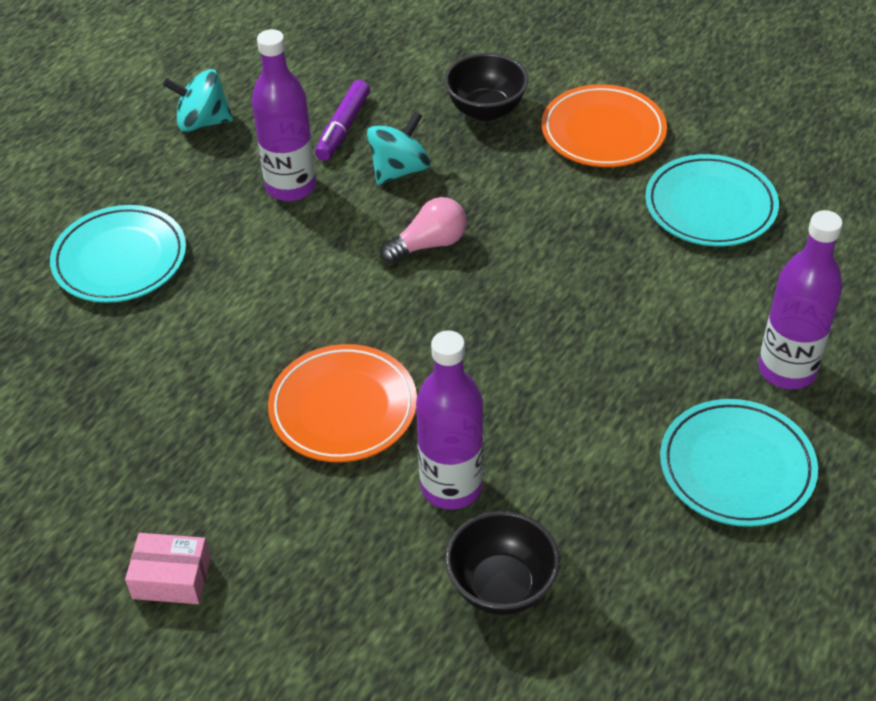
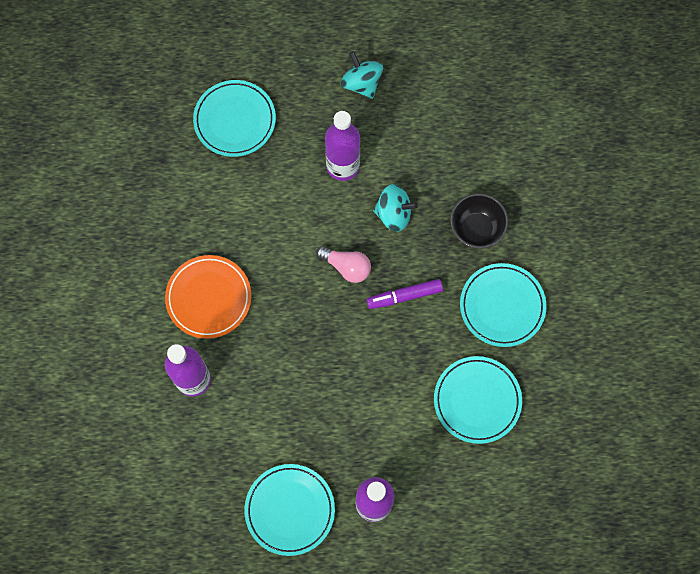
camera: 55 degrees right, 25 degrees up
pink box [125,533,211,604] -> none
purple marker [315,80,370,161] -> purple marker moved to [367,279,443,309]
black bowl [445,511,560,615] -> none
orange plate [541,84,667,167] -> turquoise plate [460,263,546,347]

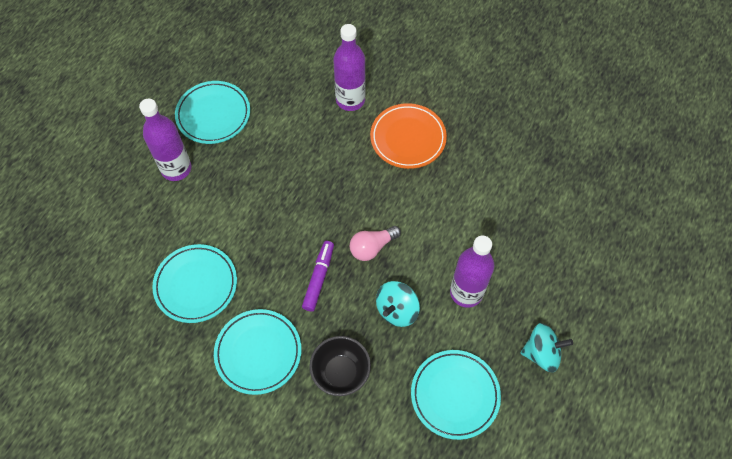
camera: 120 degrees right, 10 degrees down
turquoise plate [193,80,276,157] -> turquoise plate moved to [411,350,501,440]

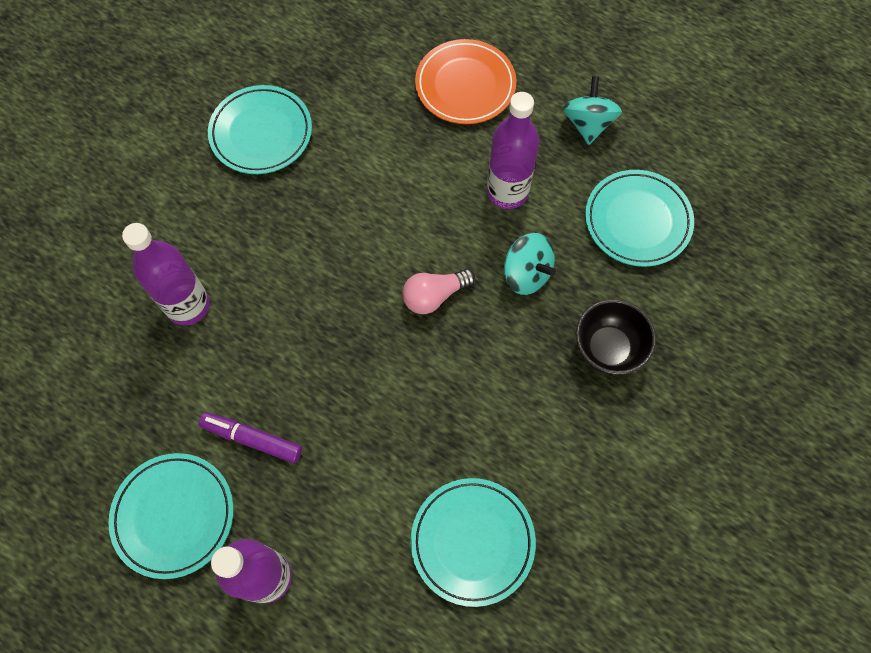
camera: 85 degrees left, 5 degrees up
turquoise plate [214,309,301,395] -> turquoise plate moved to [208,85,312,174]
purple marker [302,241,334,312] -> purple marker moved to [199,412,302,463]
pink light bulb [350,226,401,261] -> pink light bulb turned 90 degrees clockwise [402,269,475,314]
orange plate [370,103,447,169] -> orange plate moved to [415,39,516,124]

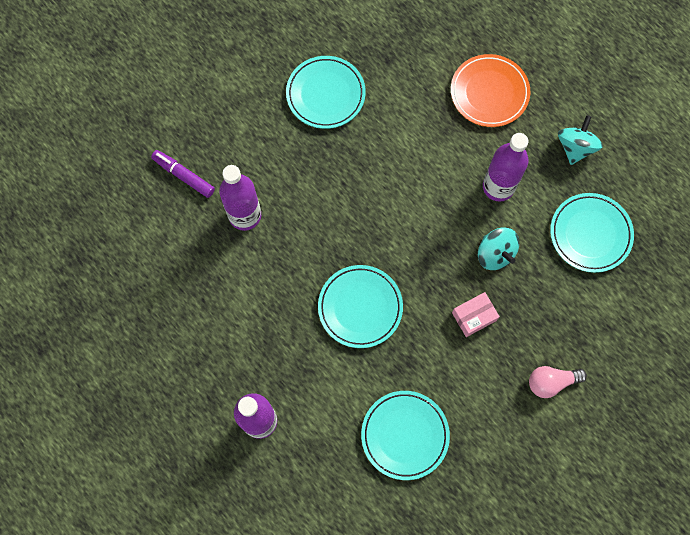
camera: 15 degrees right, 5 degrees up
turquoise plate [108,453,234,579] -> turquoise plate moved to [318,265,403,348]
purple marker [199,412,302,463] -> purple marker moved to [151,150,215,198]
pink light bulb [402,269,475,314] -> pink light bulb moved to [529,366,587,398]
black bowl [576,299,656,375] -> none
none -> pink box [452,292,500,337]

